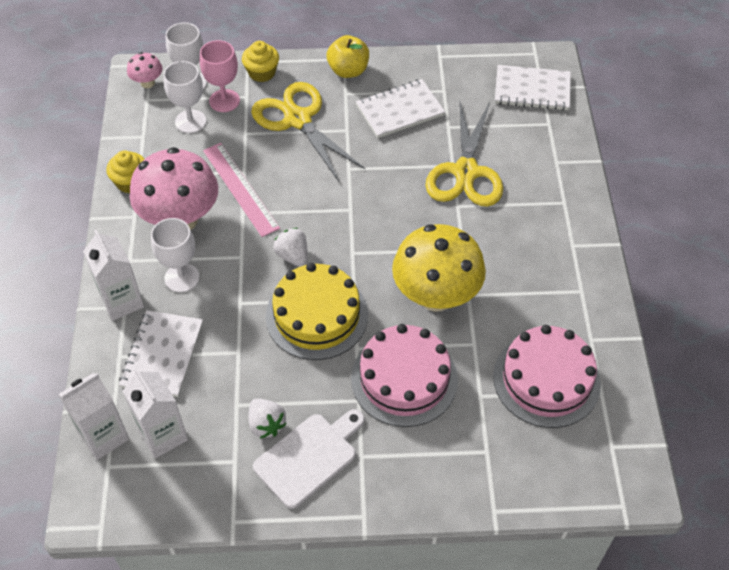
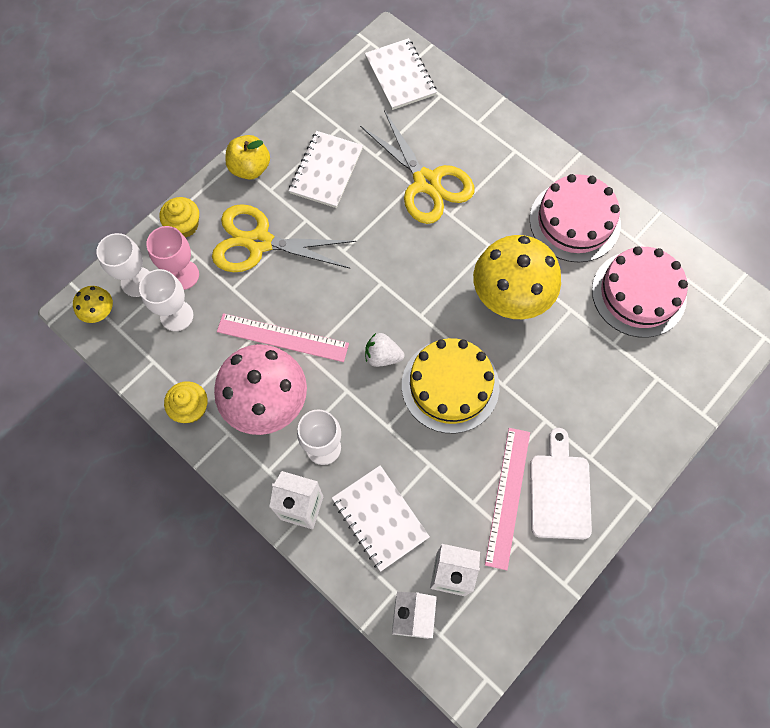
camera: 45 degrees left, 15 degrees up
pink mushroom [127,52,163,88] -> yellow mushroom [73,286,113,323]
white strawberry [248,398,287,438] -> pink ruler [485,428,530,570]
pink cake [351,324,458,427] -> pink cake moved to [530,174,621,263]
white notebook [495,65,571,111] -> white notebook turned 75 degrees counterclockwise [365,38,437,110]

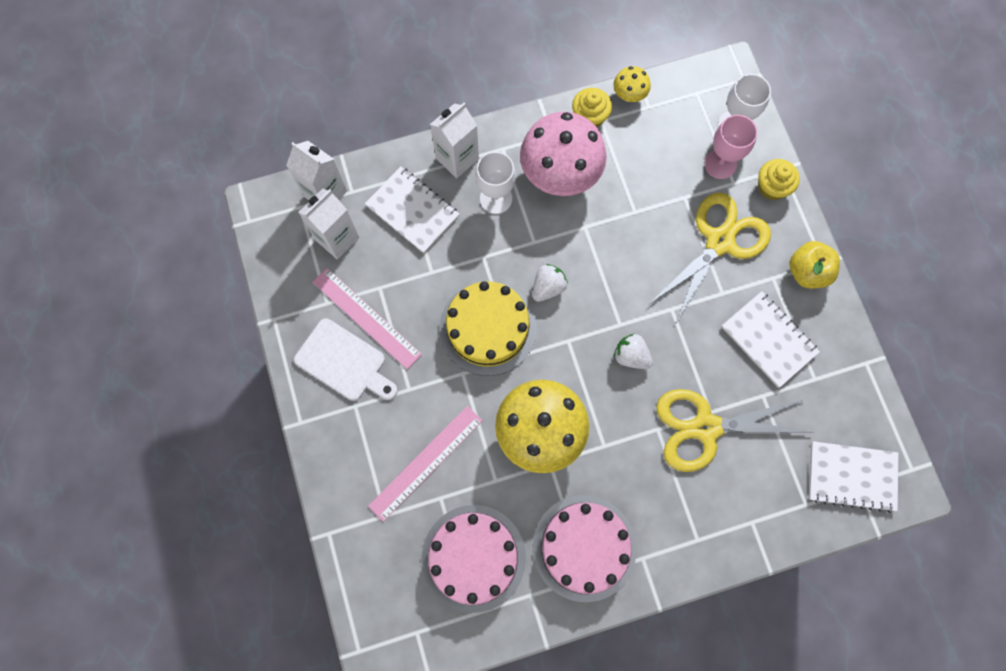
camera: 120 degrees right, 5 degrees up
yellow mushroom [73,286,113,323] -> yellow mushroom moved to [613,66,651,102]
white goblet [139,269,193,331] -> none
pink ruler [217,313,349,362] -> pink ruler moved to [368,406,483,522]
white notebook [332,465,430,572] -> white notebook turned 45 degrees clockwise [365,167,459,253]
none -> white strawberry [614,334,653,369]

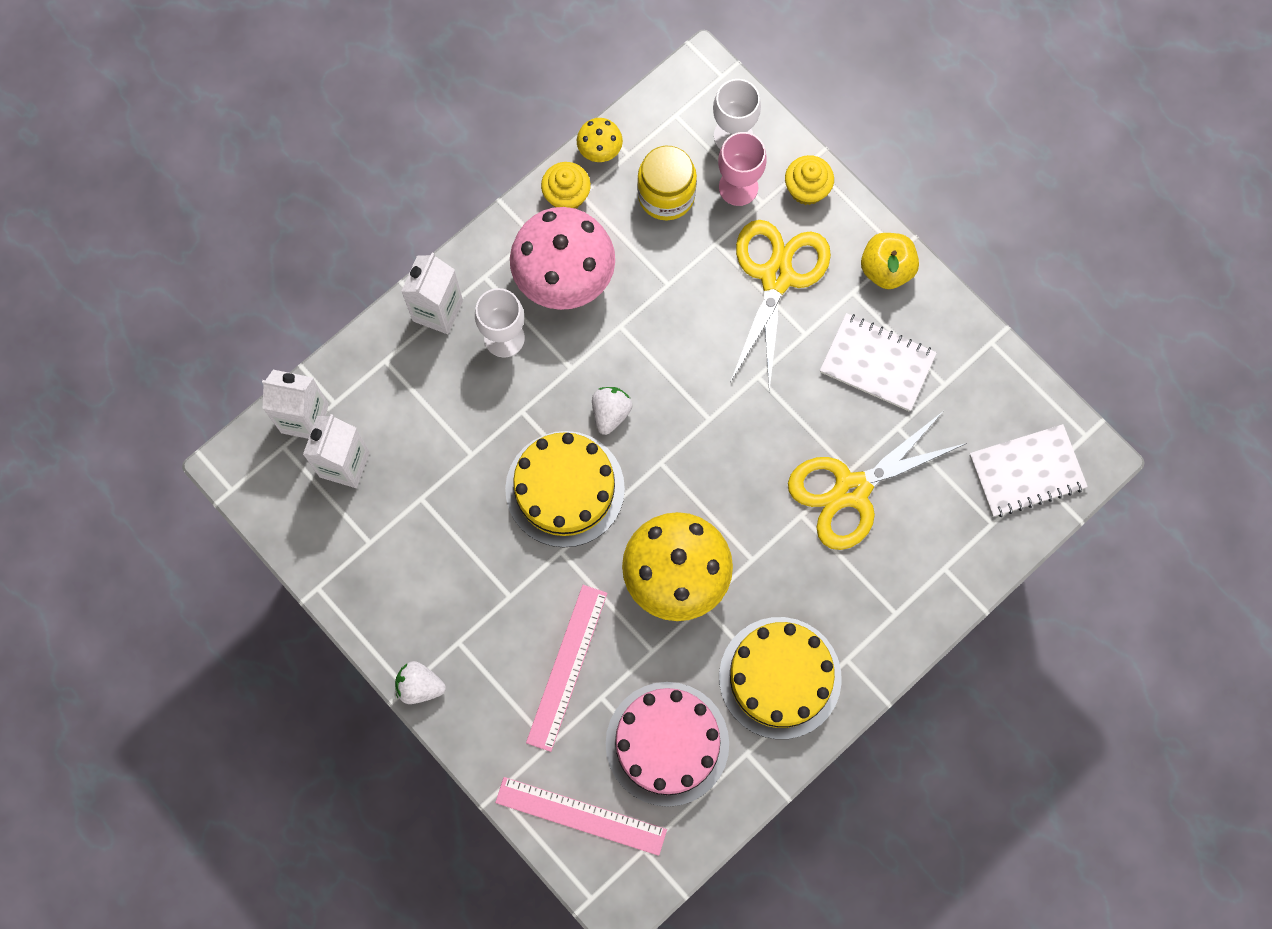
camera: 25 degrees left, 0 degrees up
white cutting board [294,318,398,401] -> none
pink ruler [312,268,422,370] -> pink ruler moved to [495,777,667,856]
white notebook [365,167,459,253] -> none
pink cake [532,495,636,602] -> yellow cake [719,617,842,739]
white strawberry [614,334,653,369] -> white strawberry moved to [395,661,446,704]
none -> yellow jar [637,146,697,220]

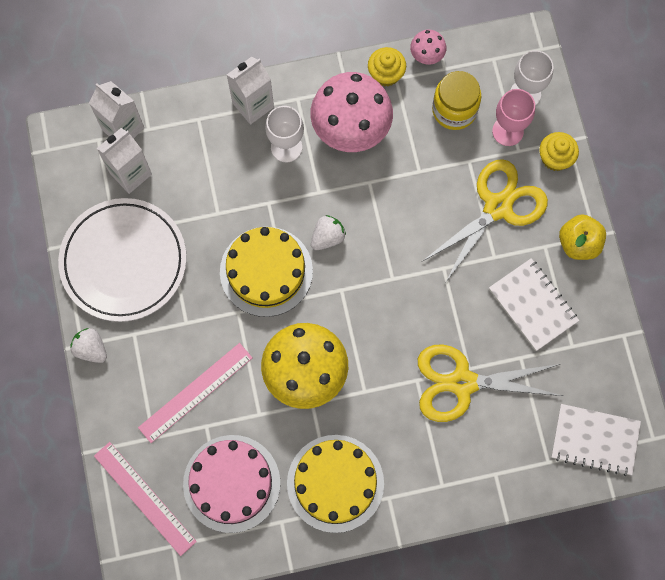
camera: 30 degrees right, 0 degrees up
yellow mushroom [577,118,623,162] -> pink mushroom [410,30,446,65]
none -> white plate [58,198,187,322]

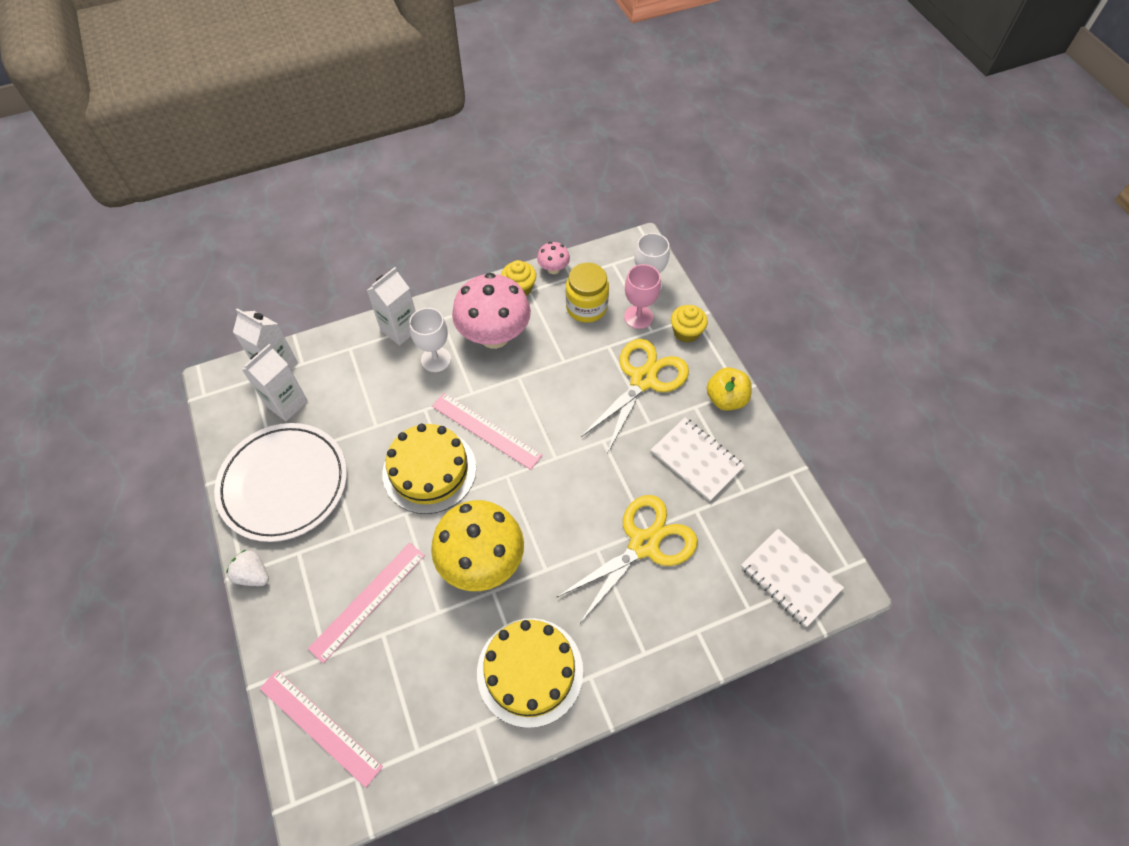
camera: 10 degrees left, 15 degrees down
pink cake [183,435,280,533] -> none
white strawberry [311,215,346,250] -> pink ruler [432,393,543,470]
yellow scissors [418,344,563,422] -> yellow scissors turned 150 degrees clockwise [556,495,698,623]
white notebook [551,404,641,476] -> white notebook turned 45 degrees clockwise [741,529,844,627]

